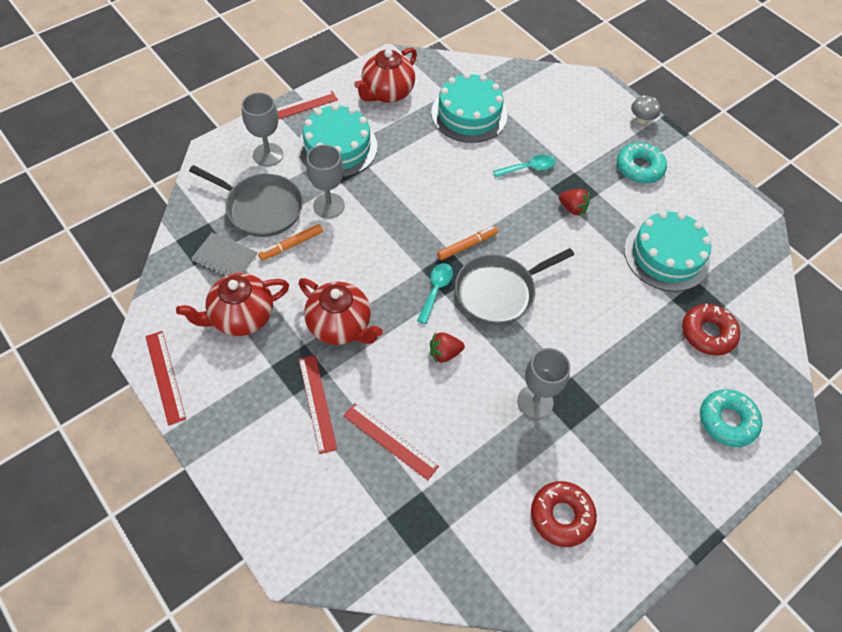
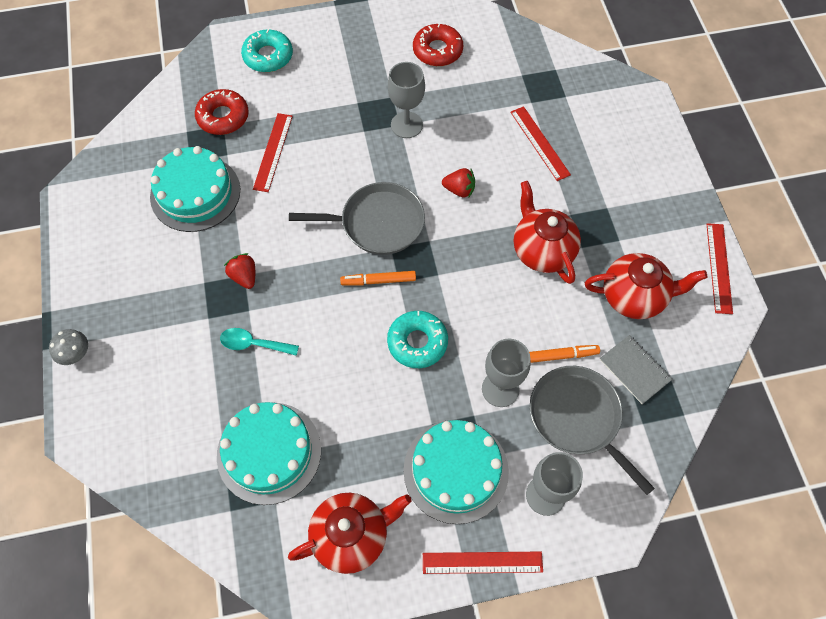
camera: 150 degrees left, 5 degrees up
red ruler [299,355,337,454] -> red ruler moved to [253,113,293,192]
turquoise spoon [417,263,453,324] -> none
turquoise donut [617,143,667,184] -> turquoise donut moved to [387,311,448,368]

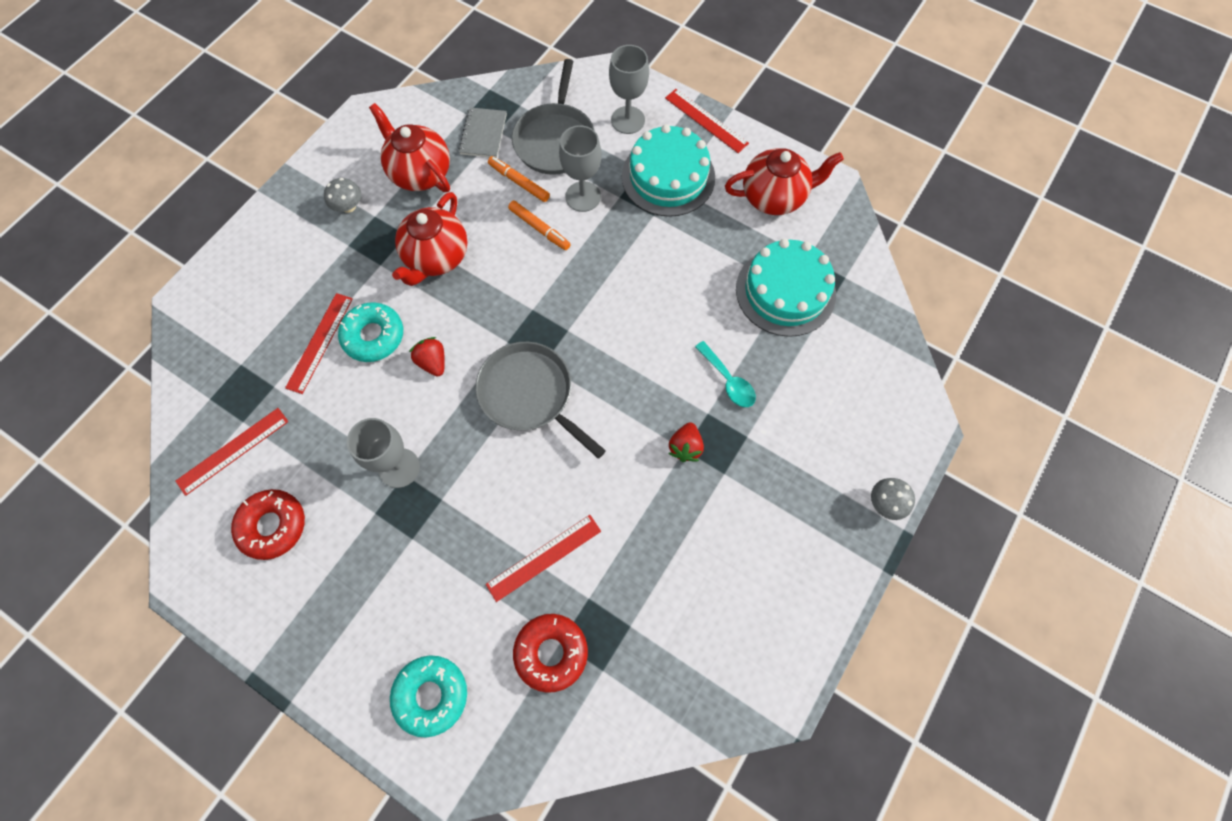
camera: 135 degrees left, 5 degrees up
turquoise cake [150,146,240,232] -> none
red teapot [288,493,411,574] -> red teapot turned 150 degrees clockwise [725,148,844,215]
orange marker [340,271,416,285] -> orange marker moved to [508,200,571,250]
turquoise donut [387,311,448,368] -> turquoise donut moved to [338,302,403,362]
red ruler [706,223,733,314] -> red ruler moved to [175,408,289,496]
none -> grey mushroom [324,178,361,213]

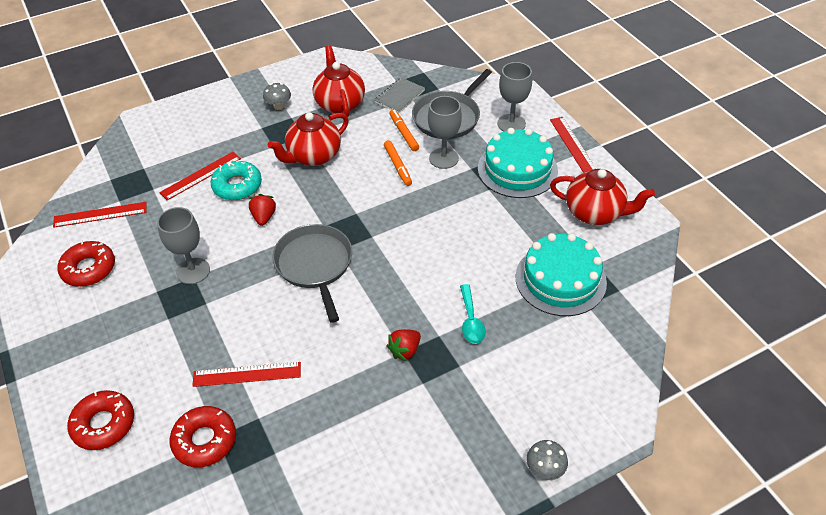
camera: 30 degrees right, 20 degrees down
turquoise donut [390,655,467,737] -> red donut [67,390,134,450]

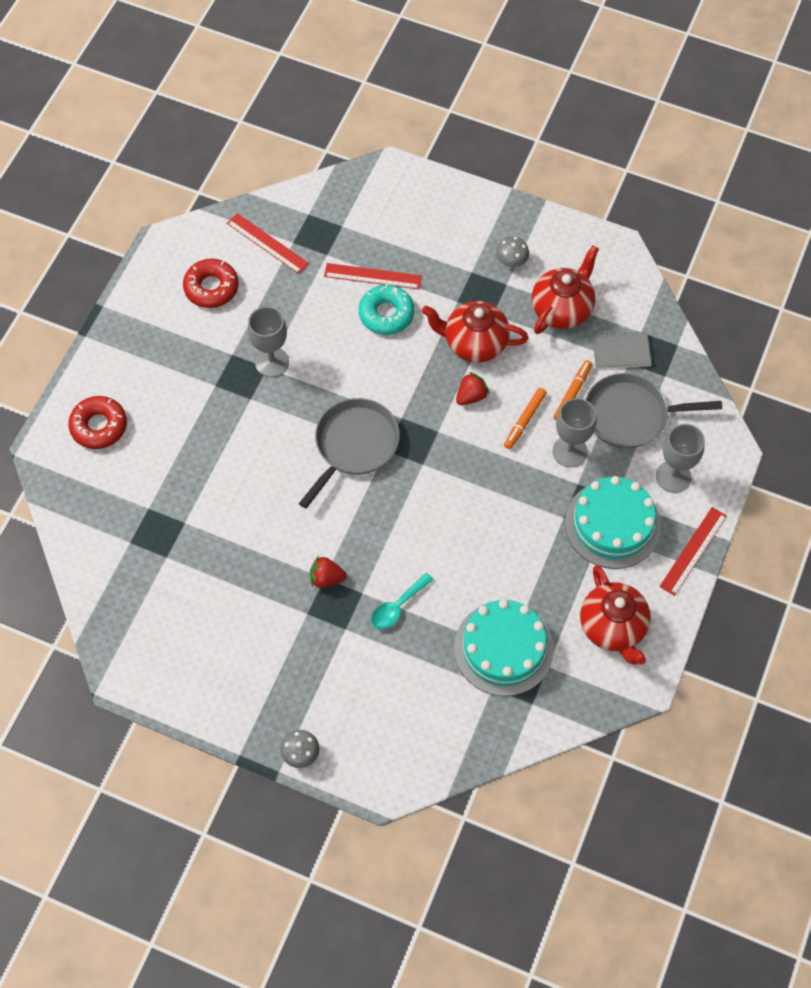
camera: 50 degrees right, 15 degrees up
red donut [169,406,236,467] -> none
red ruler [192,362,301,387] -> none
red strawberry [249,194,276,226] -> red strawberry moved to [456,372,489,405]

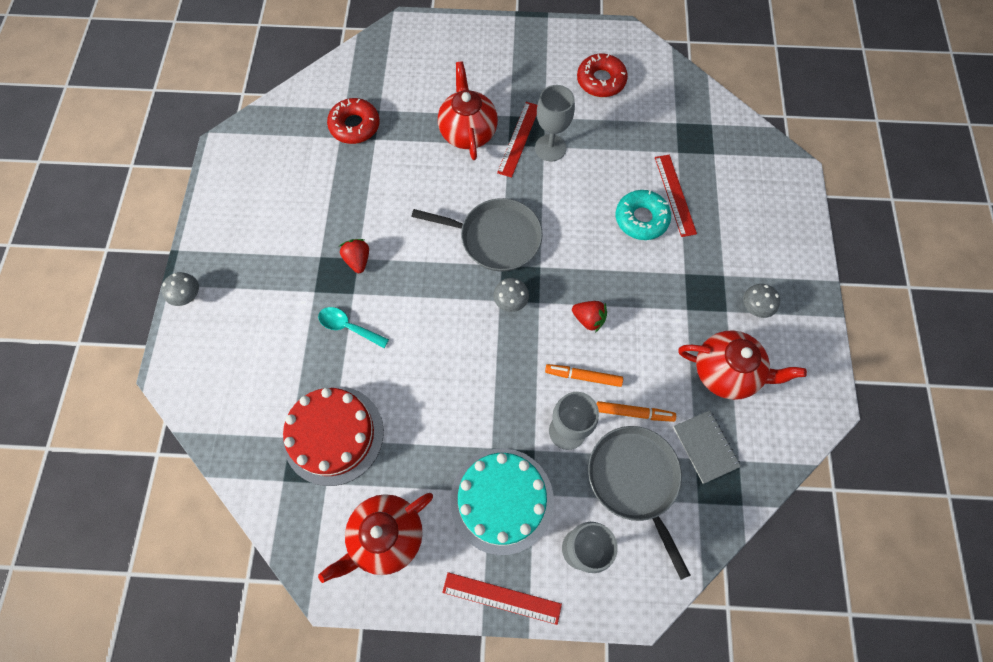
camera: 70 degrees right, 5 degrees up
red donut [68,396,127,449] -> red donut moved to [327,98,380,144]
red ruler [227,213,309,274] -> red ruler moved to [497,102,537,178]
red teapot [422,301,529,363] -> red teapot moved to [438,61,498,160]
turquoise cake [454,599,554,696] -> red cake [283,387,384,486]
none -> grey mushroom [493,278,529,312]

